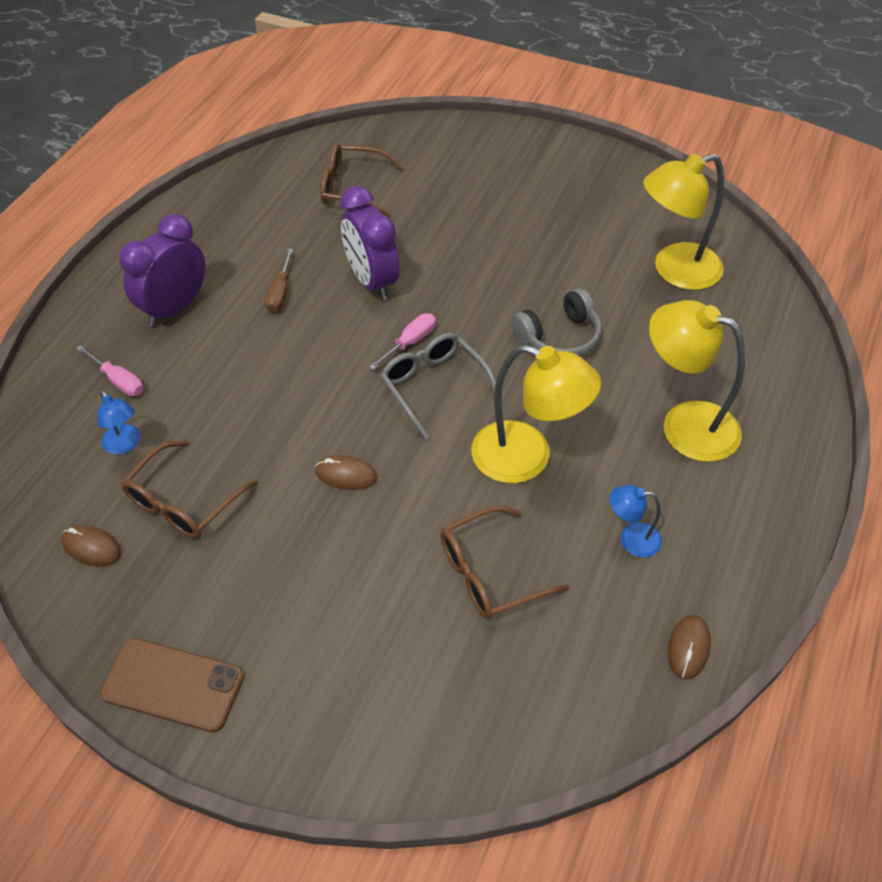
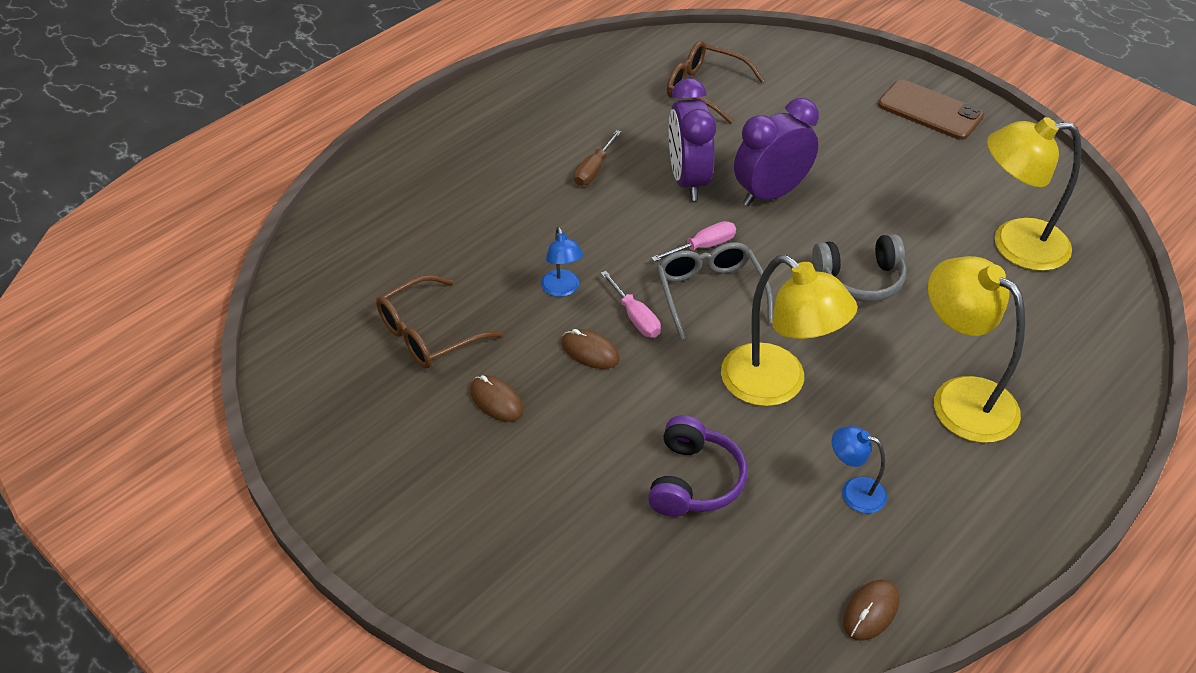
camera: 20 degrees right, 5 degrees down
brown mouse [62,525,121,566] -> brown mouse moved to [470,375,523,422]
pink screwdriver [76,345,143,396] -> pink screwdriver moved to [601,271,661,338]
blue lamp [97,390,140,454] -> blue lamp moved to [541,227,583,297]
brown phone [100,638,244,733] -> brown phone moved to [878,80,984,140]
purple clock [119,214,205,327] -> purple clock moved to [734,98,819,206]
brown glasses [440,506,569,619] -> purple headphones [648,415,747,517]

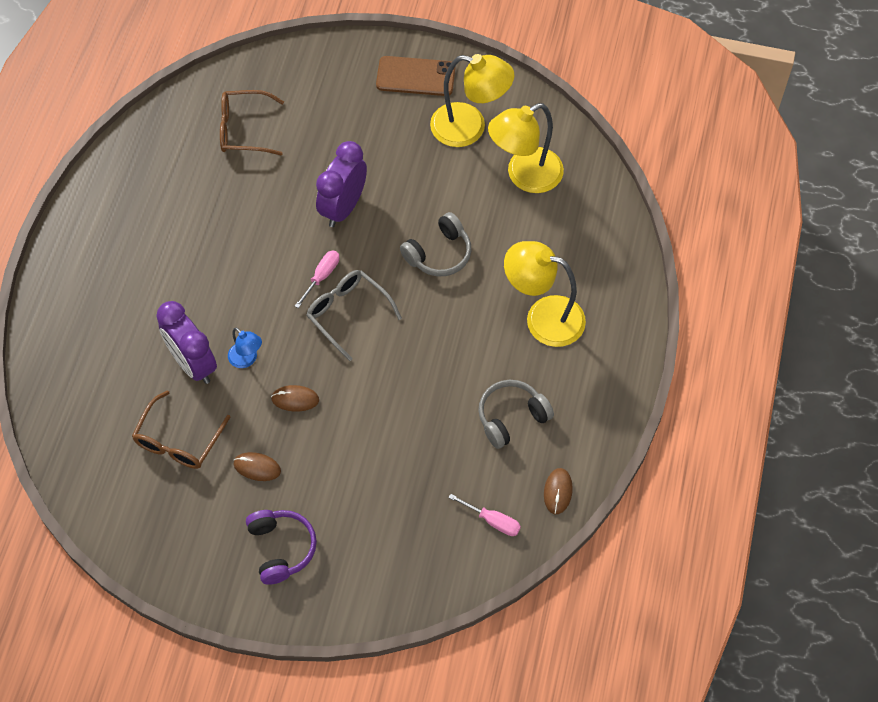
camera: 30 degrees left, 15 degrees up
brown screwdriver [574,130,621,186] -> none
pink screwdriver [601,271,661,338] -> pink screwdriver moved to [449,494,521,536]
purple headphones [648,415,747,517] -> purple headphones moved to [246,510,317,585]
purple clock [669,78,716,201] -> purple clock moved to [156,301,217,384]
yellow lamp [721,255,857,406] -> yellow lamp moved to [430,54,514,147]
blue lamp [832,426,887,513] -> grey headphones [478,380,554,449]

